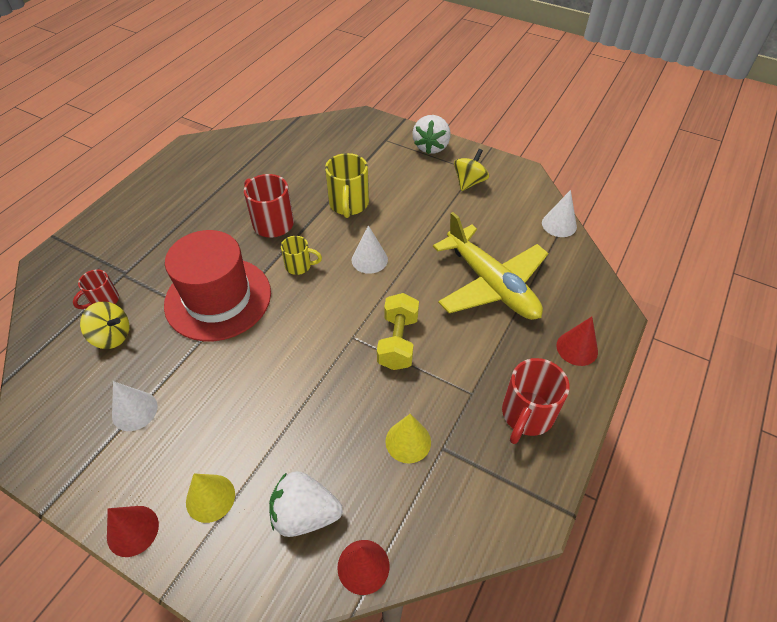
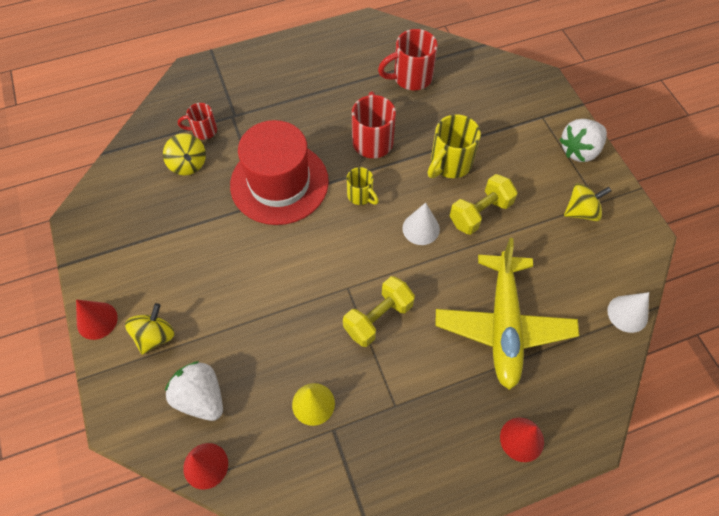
camera: 40 degrees right, 10 degrees up
white cone [112,381,158,431] -> none
yellow cone [186,474,235,523] -> yellow spinning top [125,303,174,355]
red mug [502,358,569,444] -> red mug moved to [378,29,438,90]
none -> yellow dumbbell [450,174,518,235]

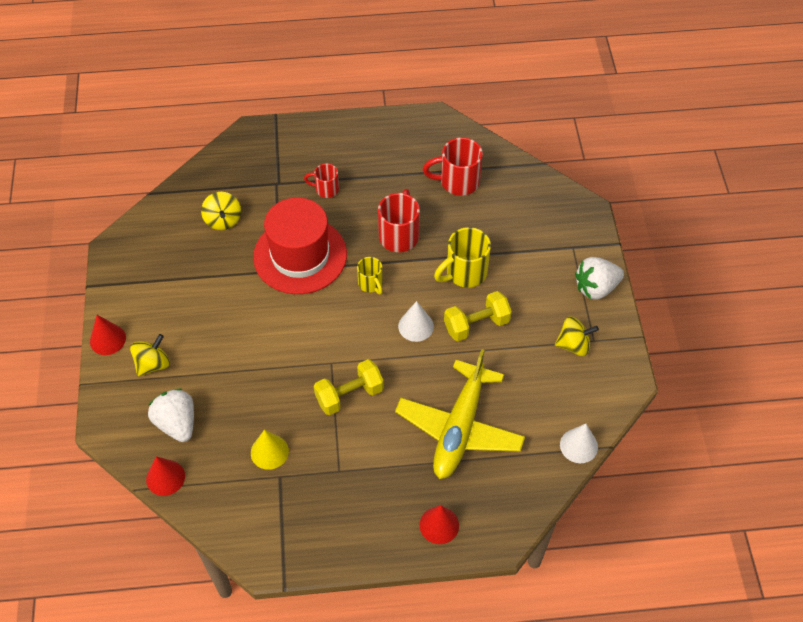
camera: 15 degrees right, 5 degrees down
red mug [178,103,217,140] -> red mug moved to [304,163,339,198]

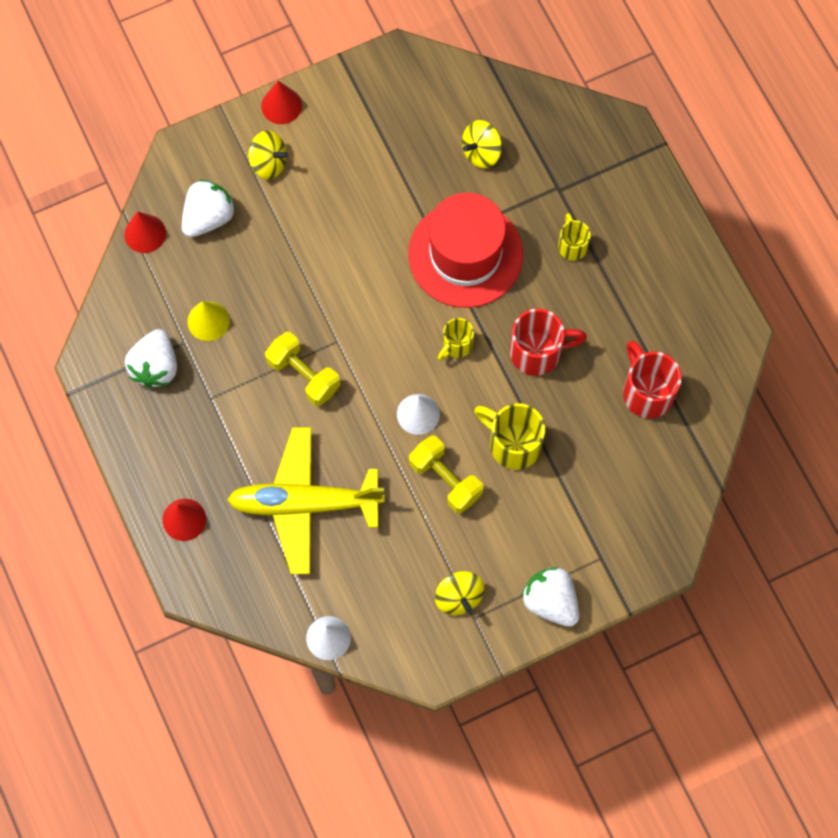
camera: 70 degrees right, 15 degrees up
red mug [304,163,339,198] -> yellow mug [558,213,591,261]
none -> white strawberry [125,329,177,388]

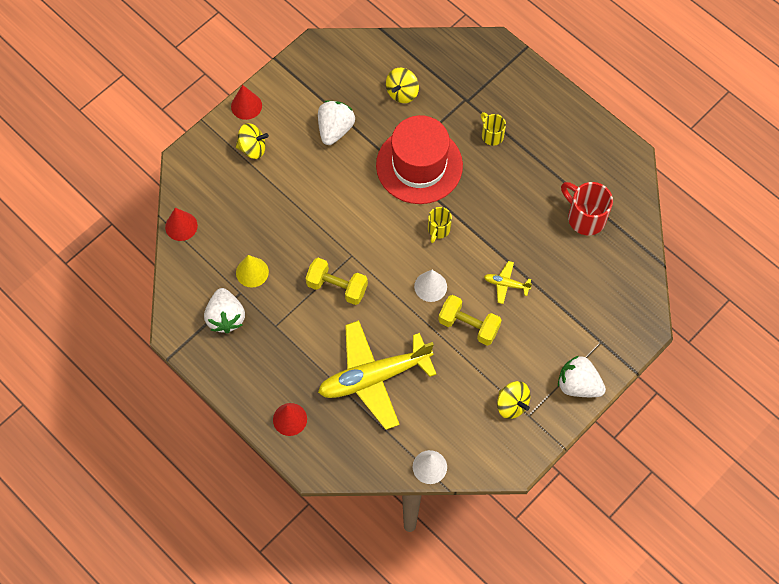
camera: 20 degrees left, 5 degrees down
white strawberry [182,179,236,237] -> white strawberry moved to [318,101,355,145]
yellow mug [474,403,545,470] -> yellow plane [484,261,532,304]
red mug [510,309,587,376] -> none

